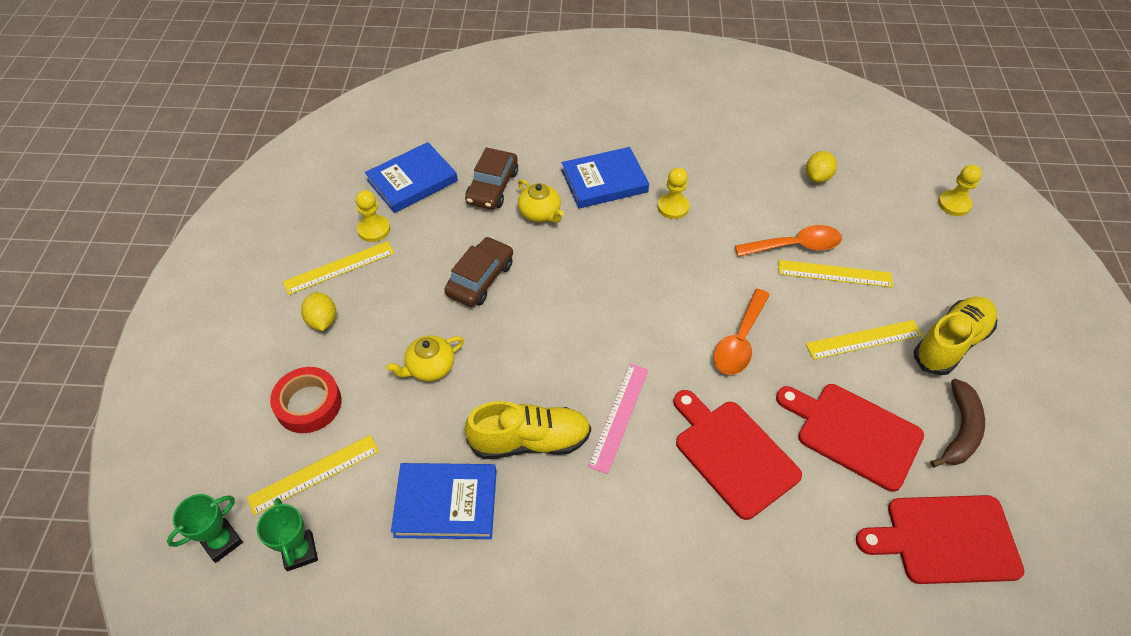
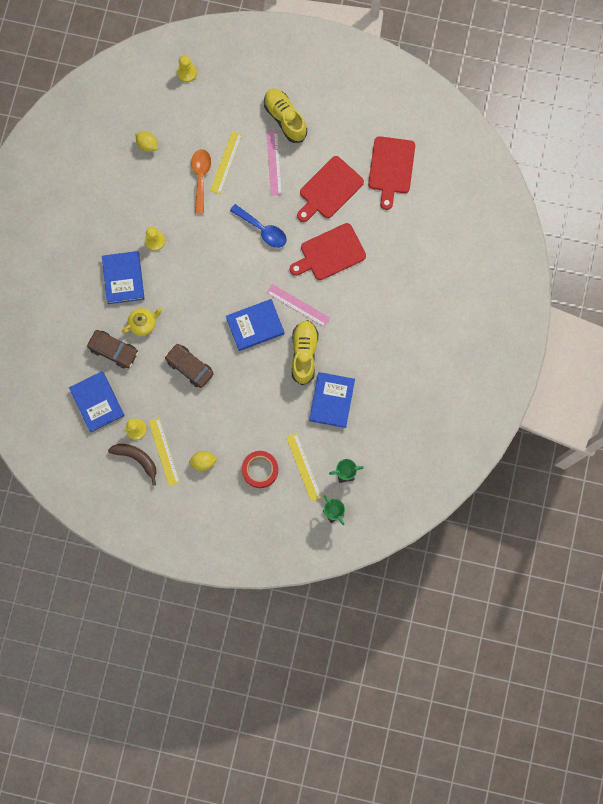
camera: 80 degrees left, 25 degrees up
yellow teapot [386,335,464,381] -> none
orange spoon [714,289,770,375] -> blue spoon [230,204,287,248]
yellow ruler [806,320,922,360] -> pink ruler [267,132,282,195]
brown banana [931,379,985,468] -> brown banana moved to [108,444,157,485]
none -> blue book [226,299,285,351]

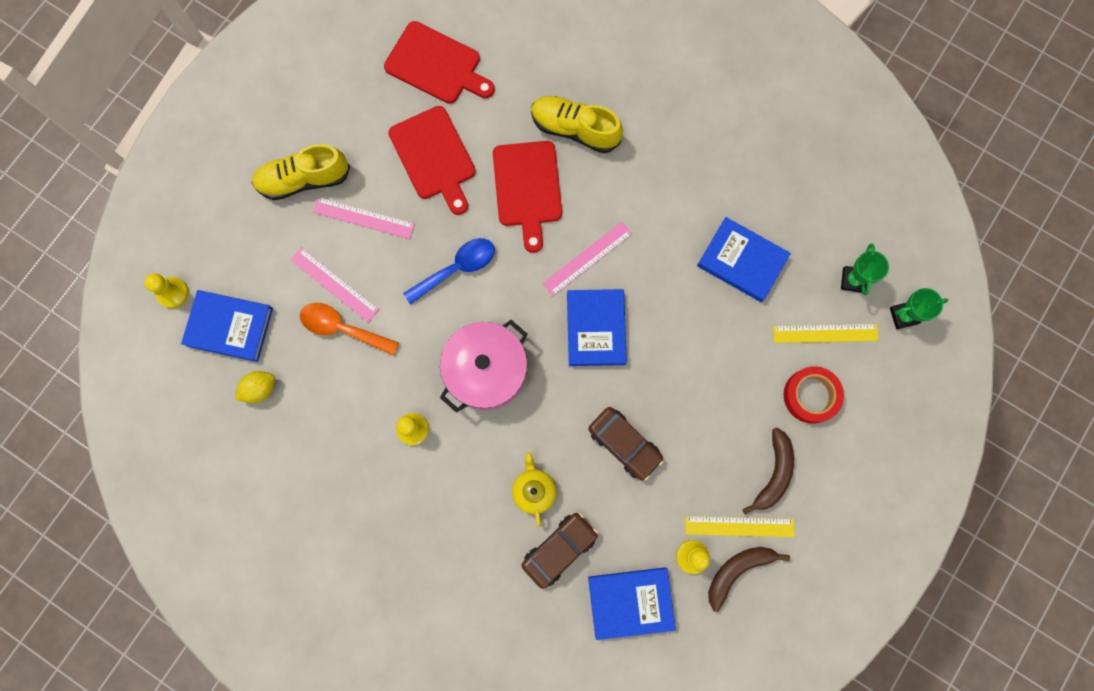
camera: 70 degrees left, 0 degrees up
blue book [102,251,145,304] -> blue book moved to [181,290,273,362]
brown car [165,344,214,388] -> brown car turned 105 degrees counterclockwise [588,407,663,480]
yellow lemon [189,451,218,471] -> brown banana [742,427,794,514]
yellow ruler [210,131,242,194] -> pink ruler [290,247,379,322]
yellow shoe [292,320,319,385] -> yellow shoe moved to [531,96,623,153]
none -> pink pot [440,320,527,413]

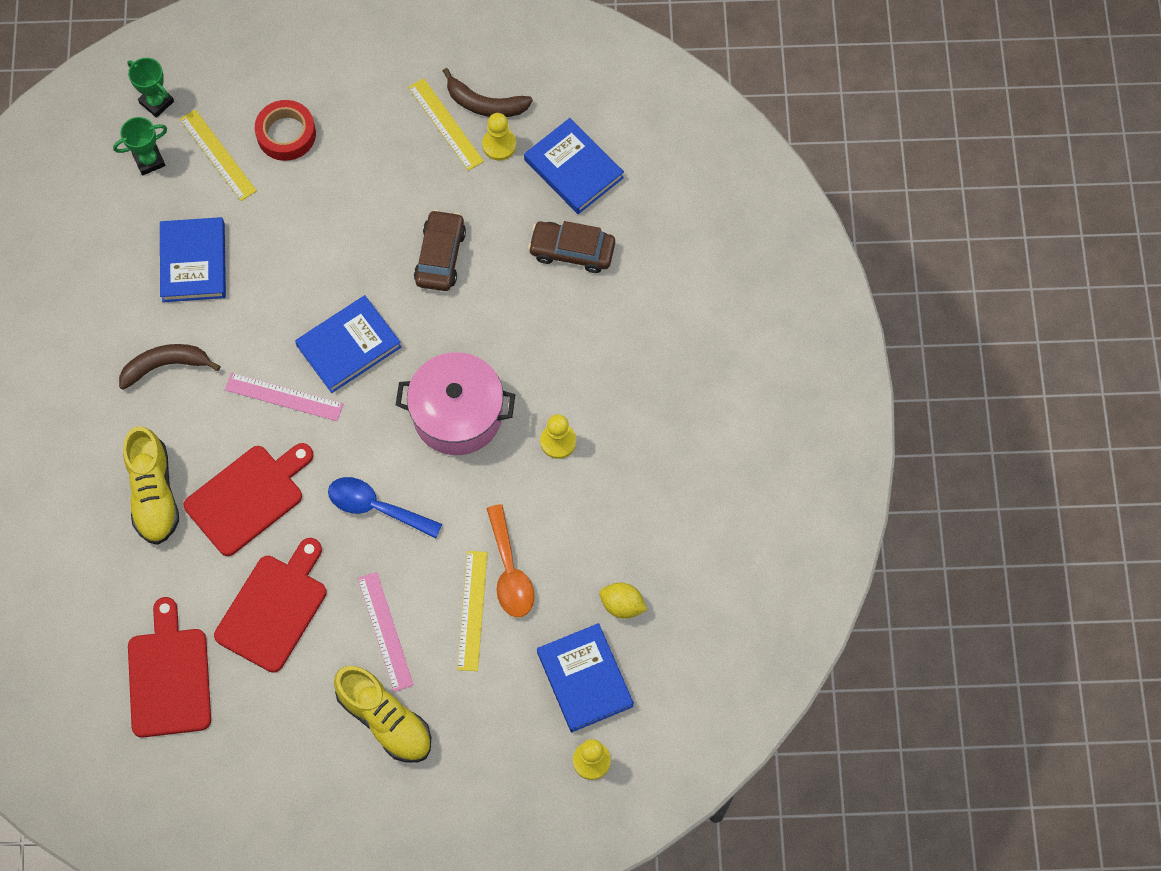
camera: 125 degrees left, 10 degrees down
pink ruler [290,247,379,322] -> yellow ruler [457,551,488,671]
yellow teapot [512,452,556,527] -> none
brown banana [742,427,794,514] -> brown banana moved to [119,344,221,390]

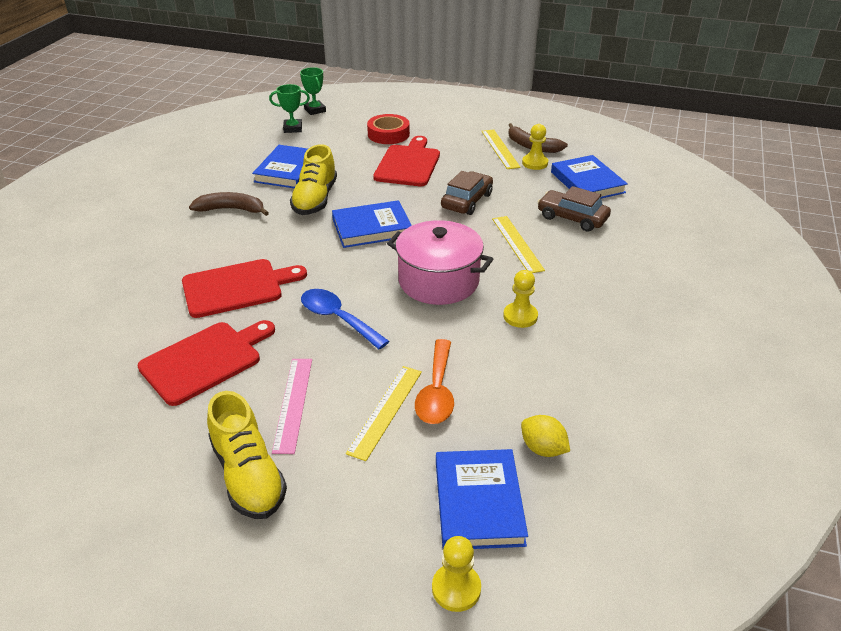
camera: 20 degrees right, 30 degrees down
yellow shoe [123,427,179,545] -> yellow shoe moved to [290,144,337,215]
red cutting board [128,597,211,738] -> red cutting board moved to [373,136,440,186]
yellow ruler [180,109,257,201] -> yellow ruler moved to [492,216,545,273]
pink ruler [225,373,343,421] -> none

